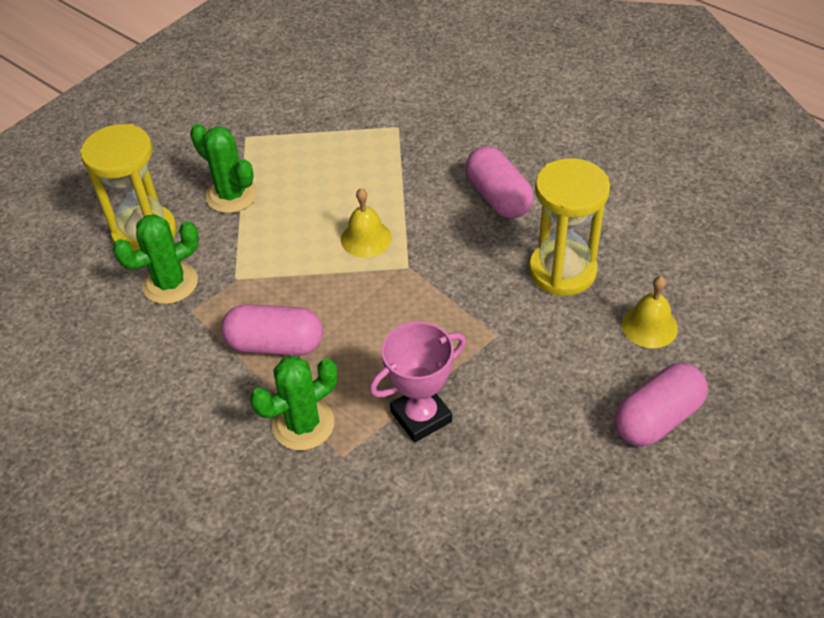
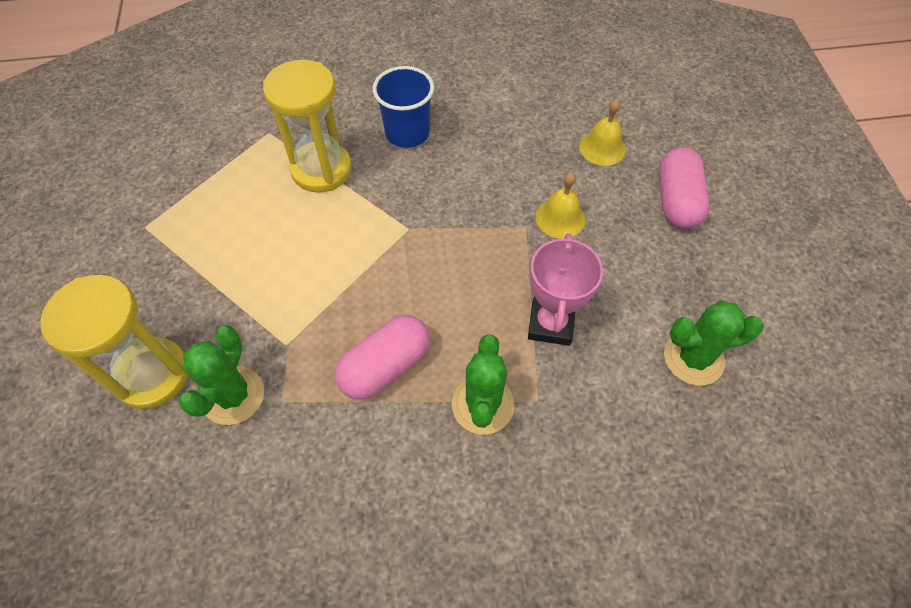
camera: 50 degrees left, 10 degrees up
green cactus [190,124,257,213] -> green cactus moved to [664,301,764,385]
yellow bell [341,188,392,258] -> yellow bell moved to [536,172,585,239]
pink capsule [465,146,534,218] -> blue cup [373,66,434,148]
yellow hourglass [529,158,610,296] -> yellow hourglass moved to [263,60,352,193]

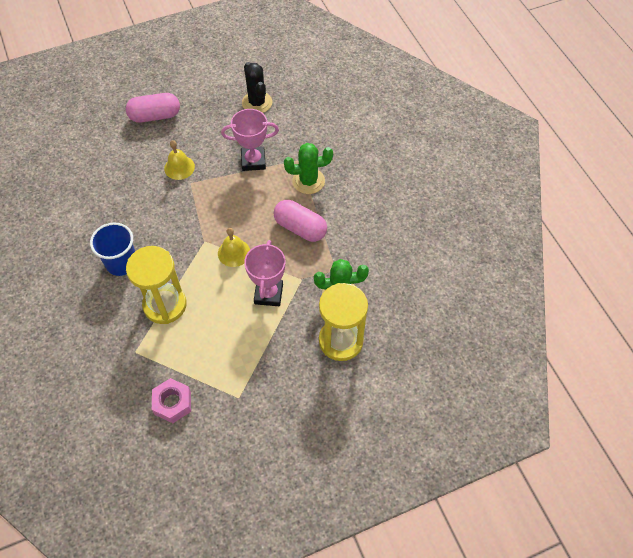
camera: 105 degrees left, 0 degrees up
yellow bell [579,99,626,166] -> yellow bell moved to [218,228,250,267]
green cactus [664,301,764,385] -> black cactus [242,62,272,113]
none -> pink nut [152,378,191,423]
none -> pink trophy [244,240,285,306]

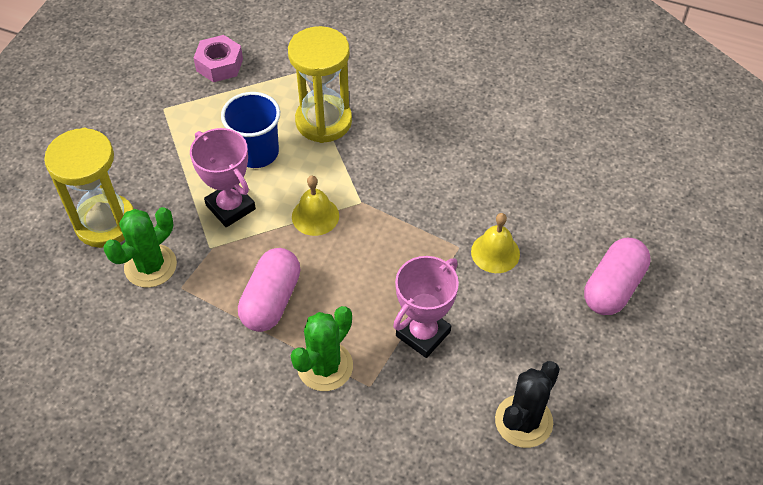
camera: 135 degrees right, 5 degrees down
blue cup [90,223,135,276] -> blue cup moved to [221,92,280,168]
black cactus [242,62,272,113] -> black cactus turned 75 degrees counterclockwise [495,361,560,448]
pink capsule [273,200,327,242] -> pink capsule turned 60 degrees counterclockwise [238,248,300,332]

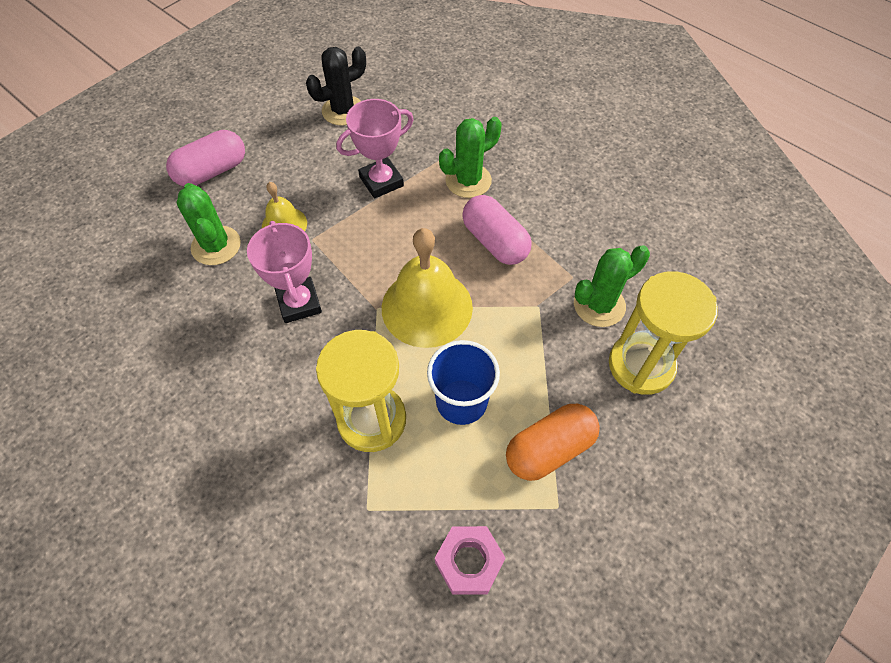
camera: 160 degrees left, 5 degrees up
pink trophy [190,128,256,227] -> pink trophy moved to [247,221,322,323]
pink capsule [238,248,300,332] -> pink capsule turned 75 degrees counterclockwise [462,195,532,265]
yellow bell [292,176,339,236] -> yellow bell [382,228,473,348], size x1.86
none -> green cactus [177,183,241,265]
none -> orange capsule [506,404,600,481]

